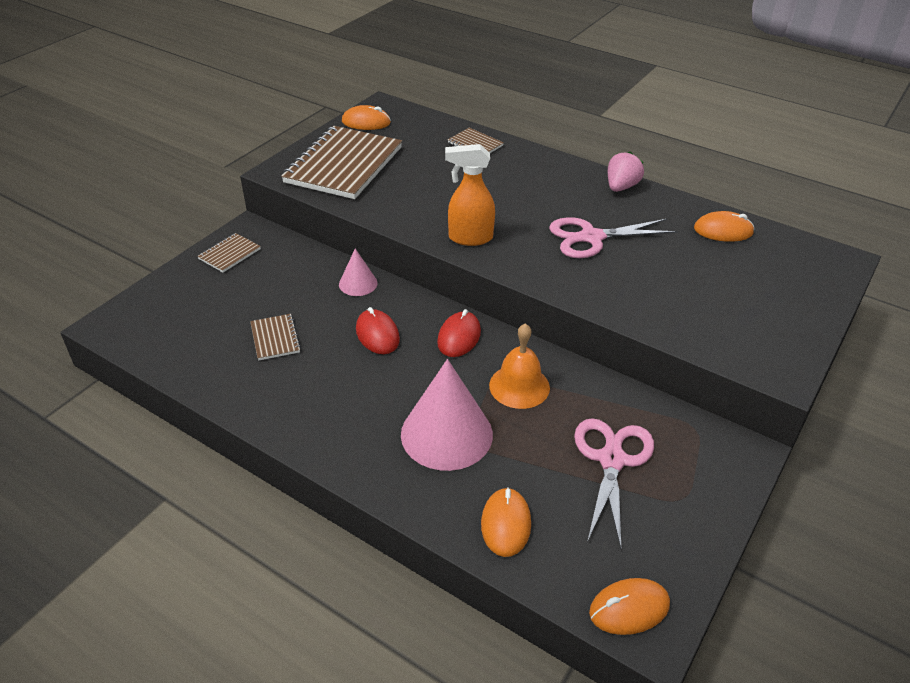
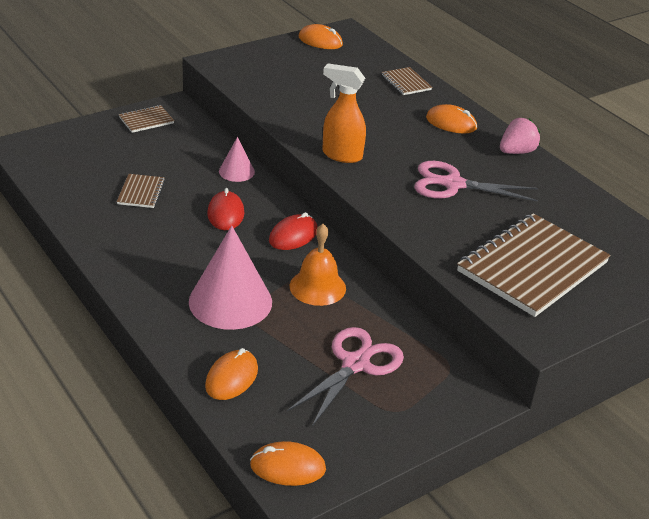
camera: 20 degrees right, 5 degrees down
brown notebook [281,126,402,199] -> brown notebook moved to [457,213,611,317]
orange mouse [694,211,754,242] -> orange mouse moved to [426,104,477,133]

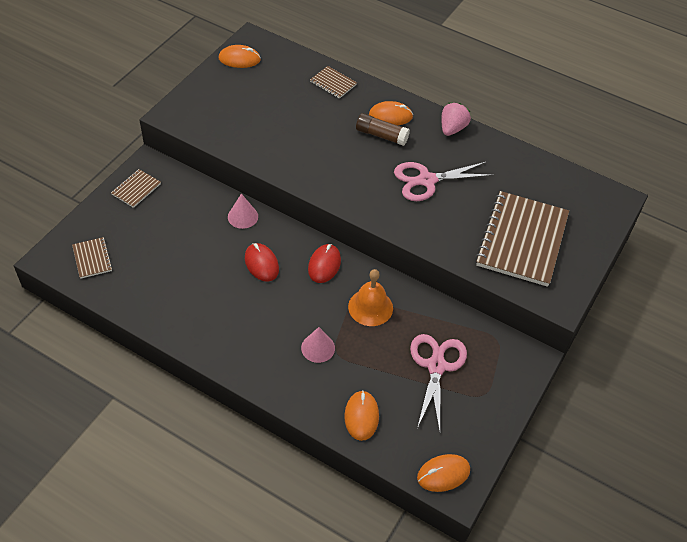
camera: 25 degrees left, 15 degrees up
brown notebook [117,174,165,208] -> brown notebook moved to [72,237,113,279]
pink cone [189,226,272,330] -> pink cone [301,327,335,363], size x0.51
orange spray bottle [322,64,366,163] -> none
none -> brown glue stick [356,113,410,146]

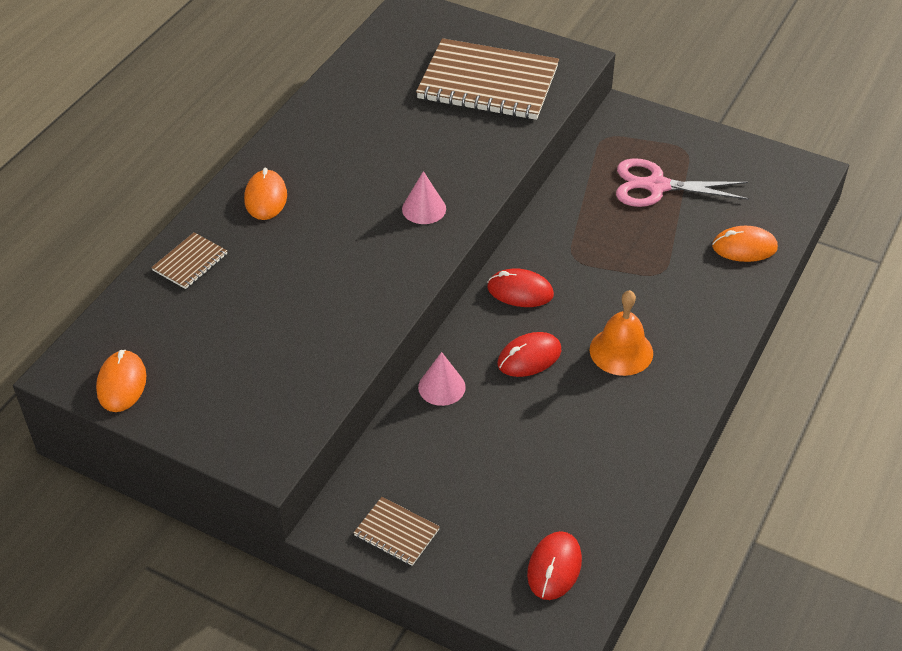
camera: 90 degrees left, 5 degrees down
brown notebook [72,237,113,279] -> red mouse [527,531,582,600]
pink cone [301,327,335,363] -> pink cone moved to [402,171,446,224]
orange bell [348,269,393,326] -> orange bell moved to [590,290,653,376]
brown glue stick [356,113,410,146] -> none
pink scissors [394,162,494,201] -> none
orange mouse [417,454,470,492] -> none
pink strawberry [441,103,471,136] -> none

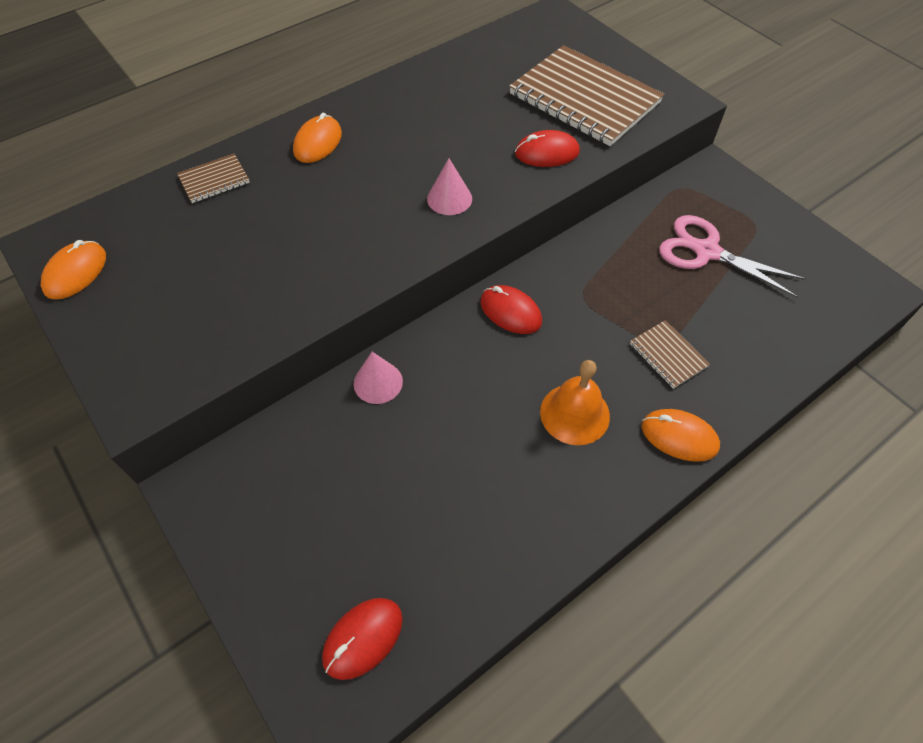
camera: 25 degrees right, 10 degrees up
brown notebook [354,497,440,566] -> brown notebook moved to [630,320,710,389]
red mouse [498,332,561,377] -> red mouse moved to [515,130,580,167]
orange mouse [712,226,778,262] -> orange mouse moved to [642,409,720,462]

